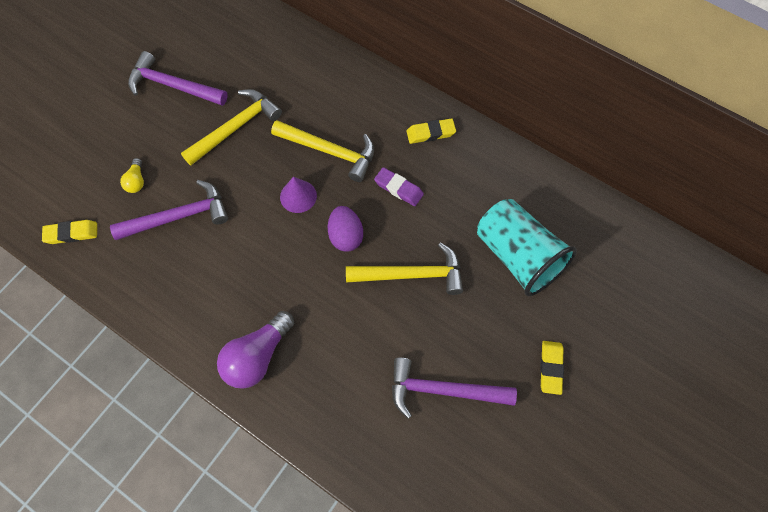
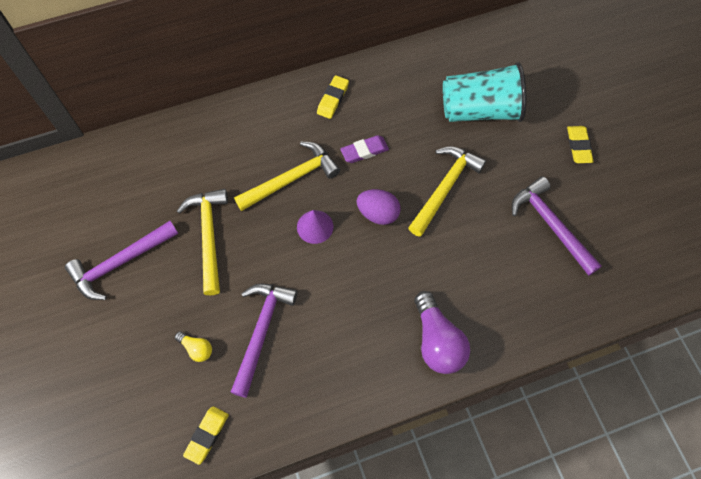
camera: 55 degrees left, 0 degrees up
purple hammer [392,357,517,419] -> purple hammer turned 105 degrees clockwise [512,176,602,276]
yellow eraser [540,341,564,395] -> yellow eraser turned 45 degrees clockwise [567,126,594,163]

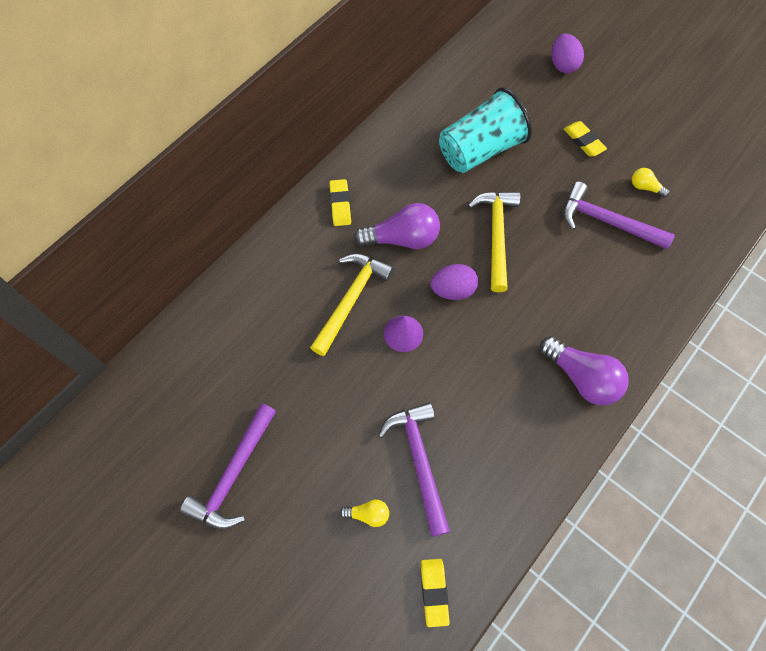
camera: 30 degrees left, 0 degrees up
yellow hammer [177,189,228,295] -> none
purple eraser [340,135,389,163] -> purple light bulb [354,203,440,249]
none -> purple egg [552,34,584,73]
none -> yellow light bulb [632,168,670,198]

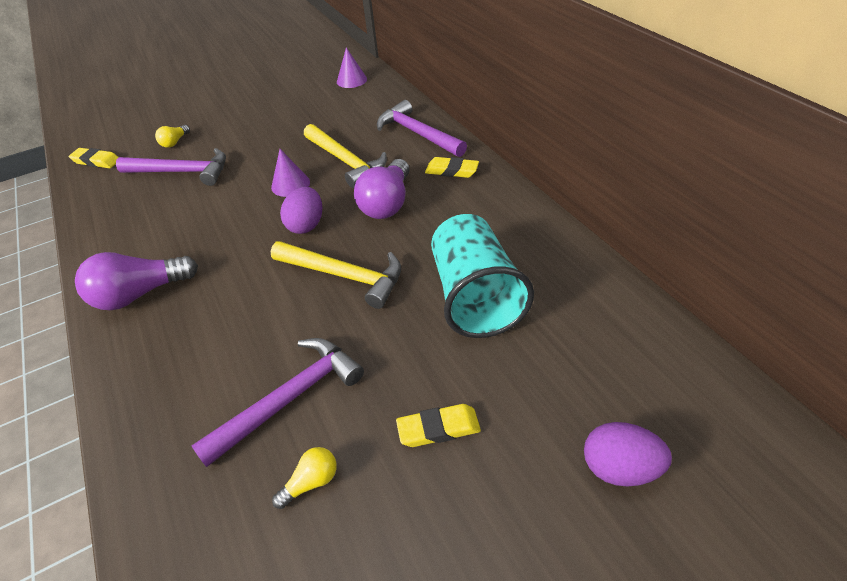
camera: 115 degrees right, 20 degrees down
purple hammer [180,403,276,529] -> purple hammer moved to [377,100,467,157]
none -> purple cone [337,47,367,88]

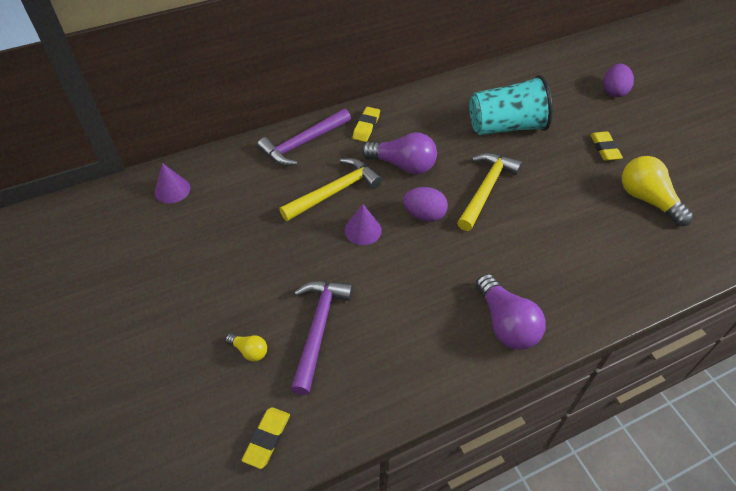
camera: 90 degrees left, 5 degrees up
purple hammer [191,338,364,467] -> none
yellow light bulb [272,447,337,509] -> yellow light bulb [622,156,693,226], size x2.02

